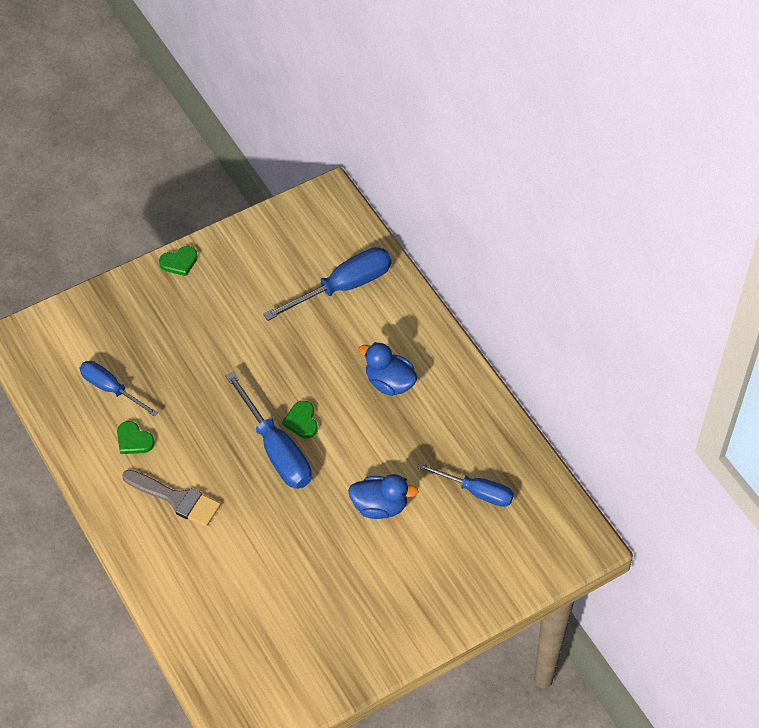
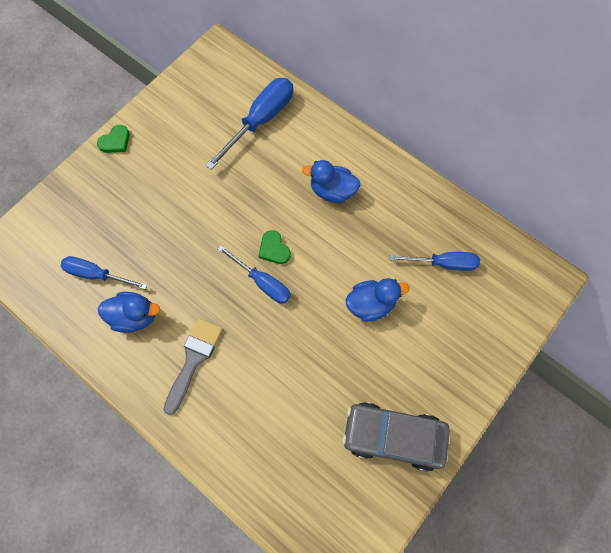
camera: 20 degrees left, 15 degrees up
green heart [117,421,155,454] -> blue duck [97,292,160,333]
grey brush [122,470,221,527] -> grey brush turned 75 degrees counterclockwise [163,318,222,415]
blue screwdriver [225,372,311,489] -> blue screwdriver [218,245,291,304], size x0.65
none -> grey car [342,402,450,472]

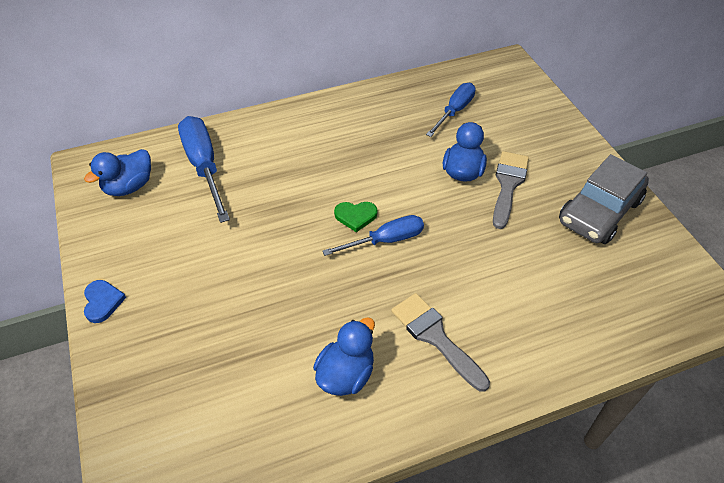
camera: 60 degrees left, 20 degrees down
blue screwdriver [61,256,147,289] -> none
green heart [97,125,130,153] -> blue heart [84,280,126,323]
blue duck [302,160,360,203] -> blue duck moved to [84,149,151,196]
none -> grey brush [493,151,529,229]

